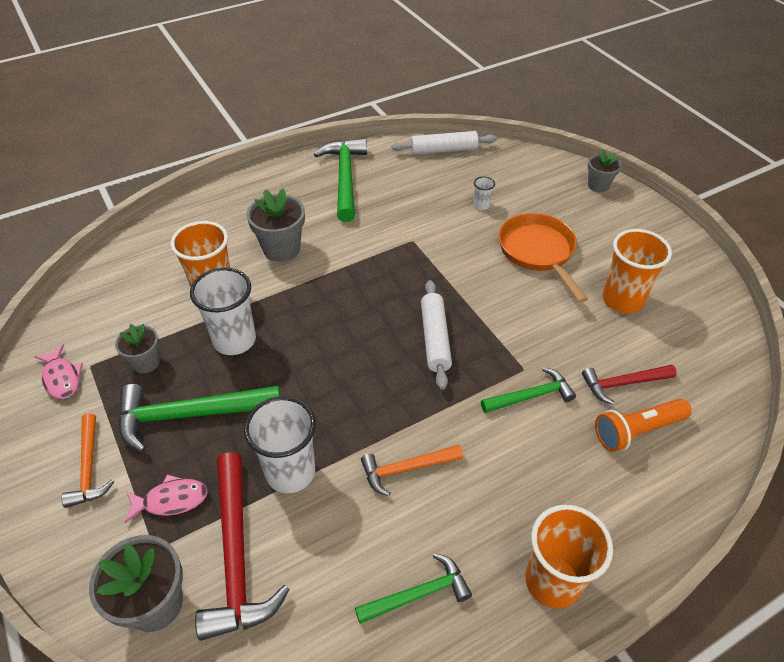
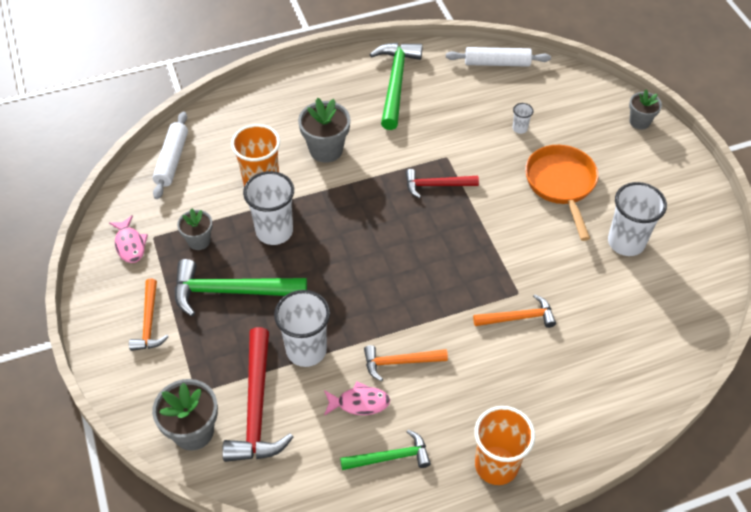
camera: 10 degrees right, 5 degrees up
pink fish [124,474,208,523] -> pink fish moved to [324,381,390,416]
white rolling pin [421,280,452,390] -> white rolling pin moved to [152,111,188,199]
green hammer [481,367,576,413] -> orange hammer [473,294,556,328]
red hammer [582,365,677,405] -> red hammer moved to [406,169,479,198]
orange flashlight [595,399,692,452] -> none
orange cup [603,229,672,313] -> white cup [608,182,667,256]

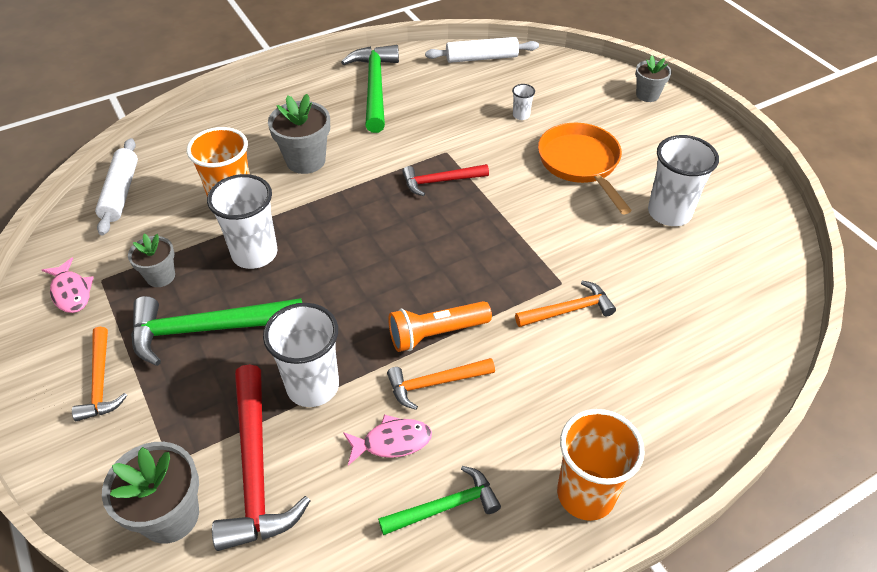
camera: 10 degrees left, 5 degrees down
none -> orange flashlight [388,301,492,352]

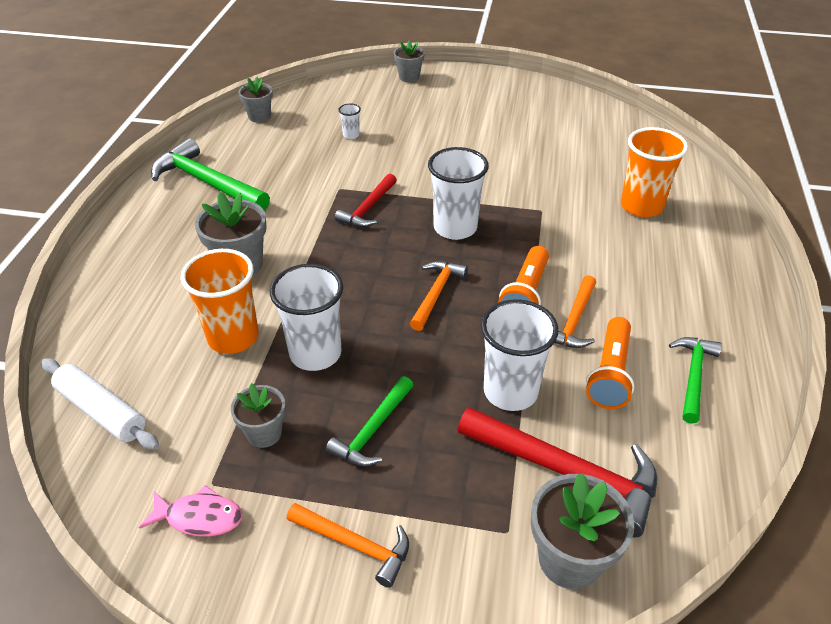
camera: 50 degrees left, 5 degrees down
green hammer [131,296,302,366] -> green hammer [326,376,413,466], size x0.59
pink fish [343,415,432,466] -> orange flashlight [586,317,635,409]
white rolling pin [425,37,539,63] -> grey flower pot [238,77,273,123]
orange hammer [515,281,616,327] -> orange hammer moved to [410,261,468,331]
orange pan [538,123,632,214] -> none
orange cup [557,409,645,521] -> orange cup moved to [621,127,688,217]
white cup [648,135,719,226] -> white cup moved to [428,147,489,240]

